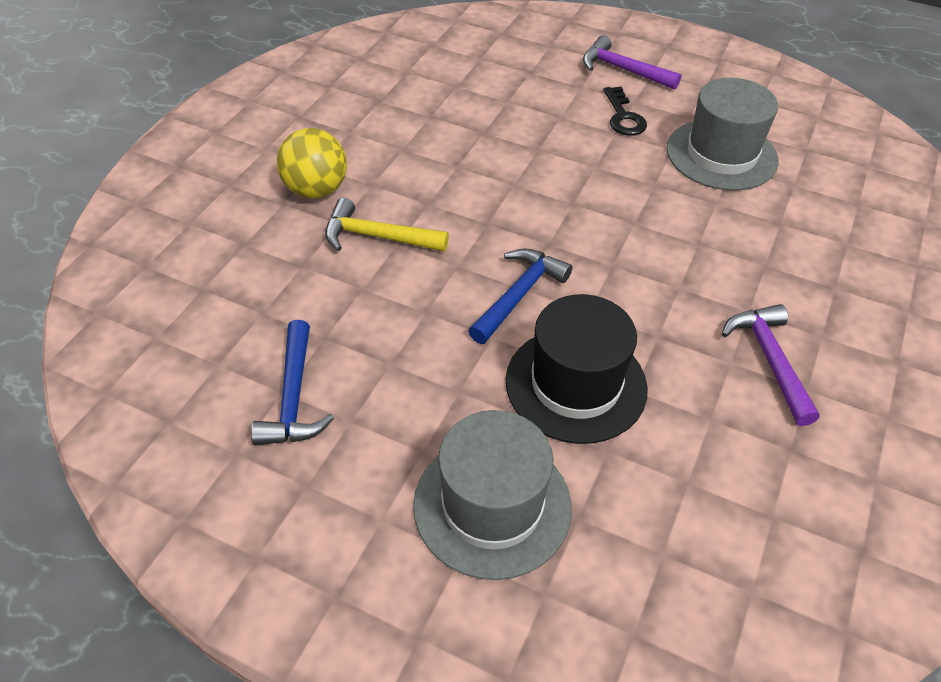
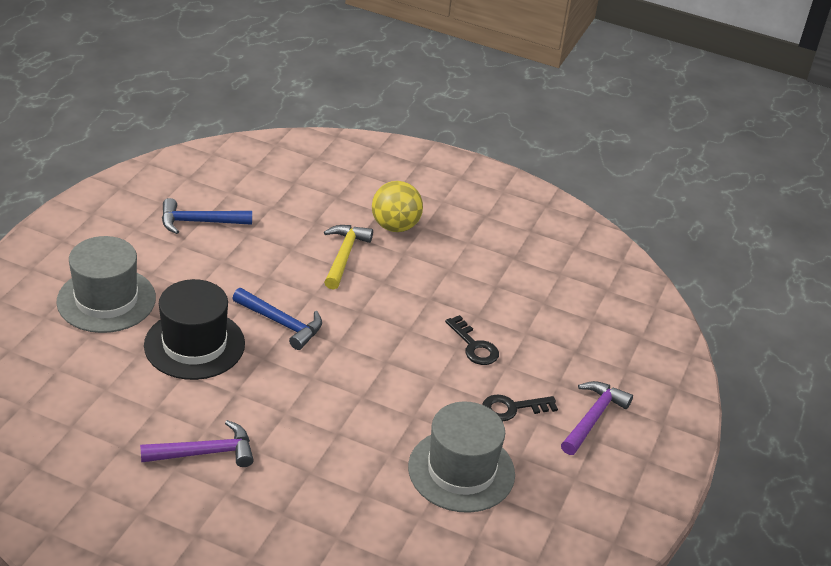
camera: 85 degrees right, 10 degrees down
none -> black key [445,315,499,365]

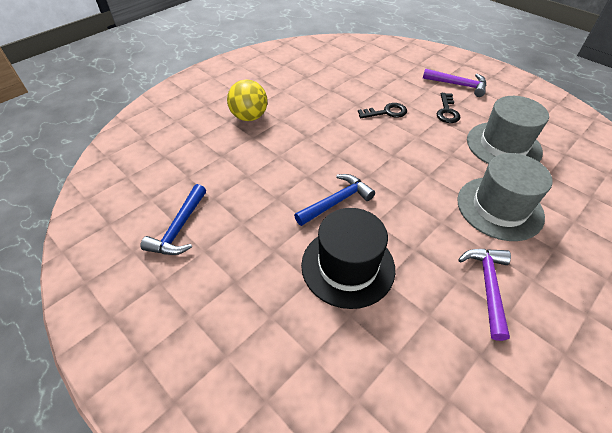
camera: 65 degrees left, 10 degrees up
grey hat [56,236,156,333] -> grey hat moved to [457,153,553,241]
yellow hammer [324,225,373,290] -> none
purple hammer [561,381,633,455] -> purple hammer turned 150 degrees clockwise [423,69,487,97]

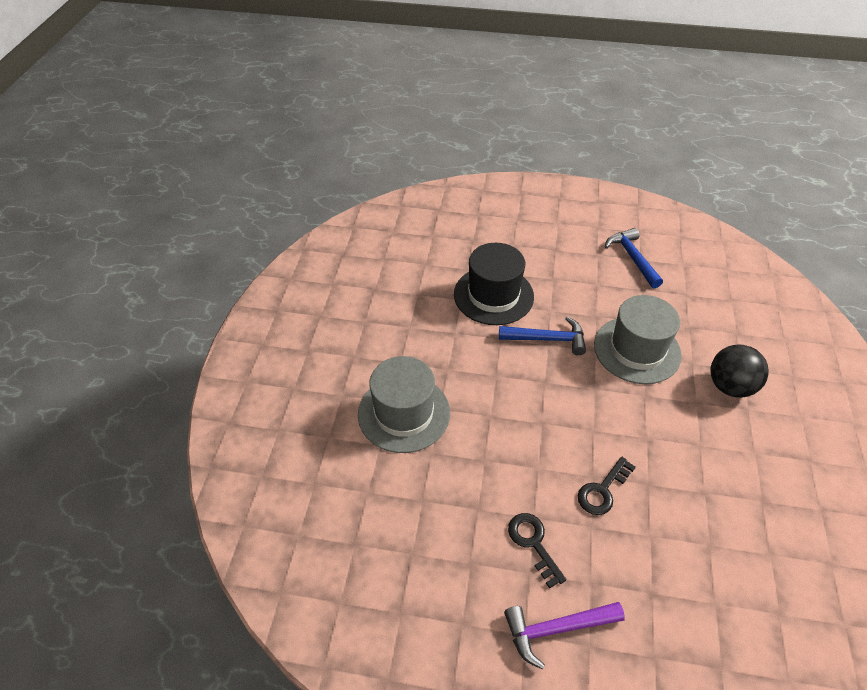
camera: 145 degrees right, 0 degrees up
yellow ball [227,80,268,121] -> black ball [710,345,769,398]
blue hammer [294,174,375,226] -> blue hammer turned 105 degrees counterclockwise [499,316,586,355]
purple hammer [458,249,511,341] -> none
grey hat [467,96,549,164] -> grey hat moved to [594,295,682,384]

